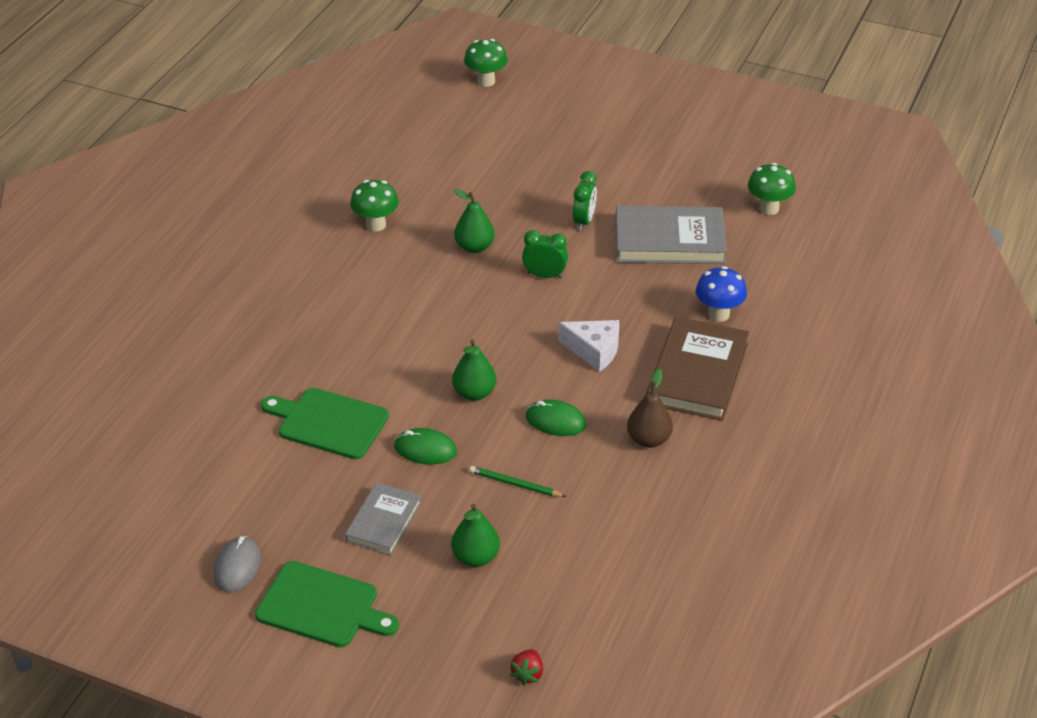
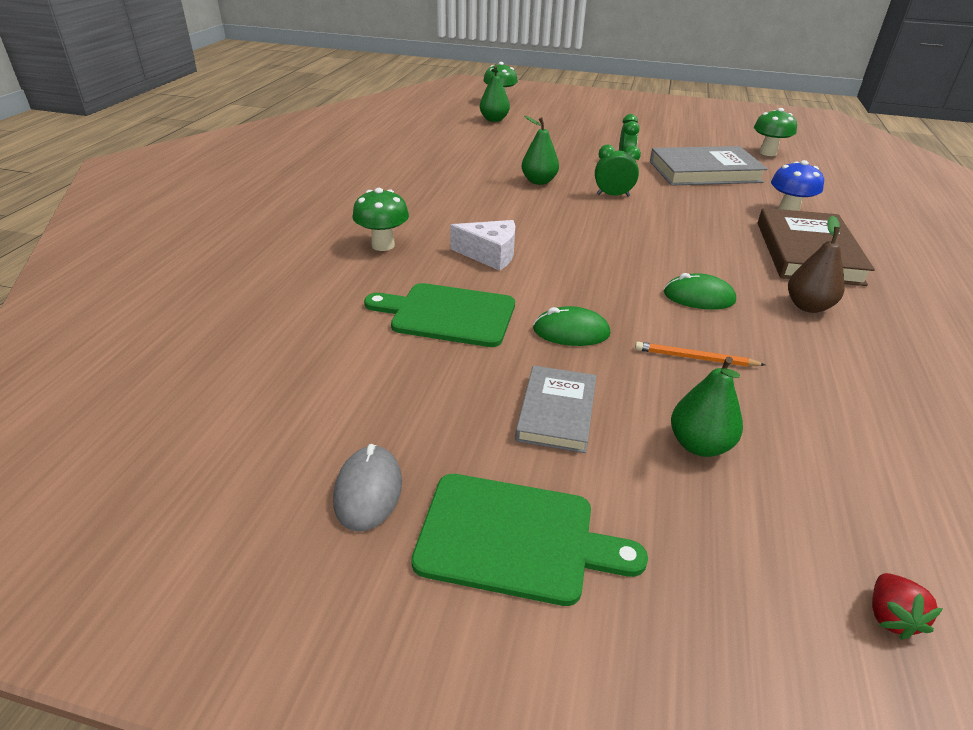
camera: 10 degrees left, 5 degrees down
green mushroom [350,180,399,232] -> green mushroom moved to [352,188,409,251]
green pear [452,339,496,401] -> green pear moved to [480,66,510,122]
green pencil [469,466,566,497] -> orange pencil [635,342,765,367]
white cheese [558,320,619,372] -> white cheese moved to [450,220,515,271]

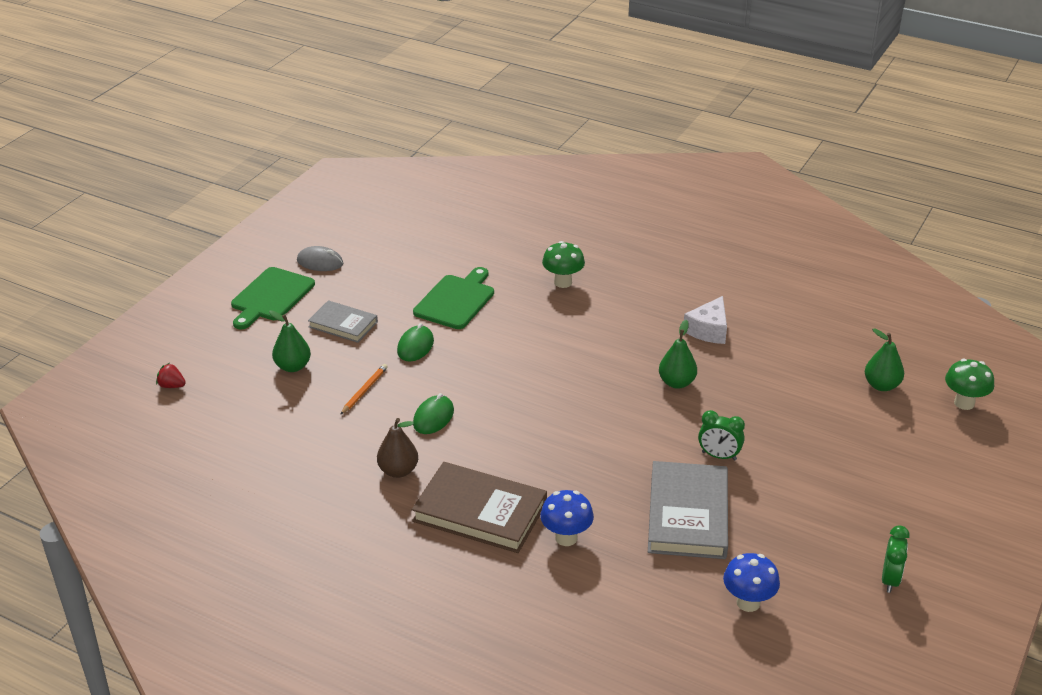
camera: 105 degrees right, 0 degrees up
white cheese [450,220,515,271] -> white cheese moved to [684,296,727,344]
green clock [595,145,641,197] -> green clock moved to [882,525,910,593]
green mushroom [754,108,797,156] -> blue mushroom [723,553,780,612]

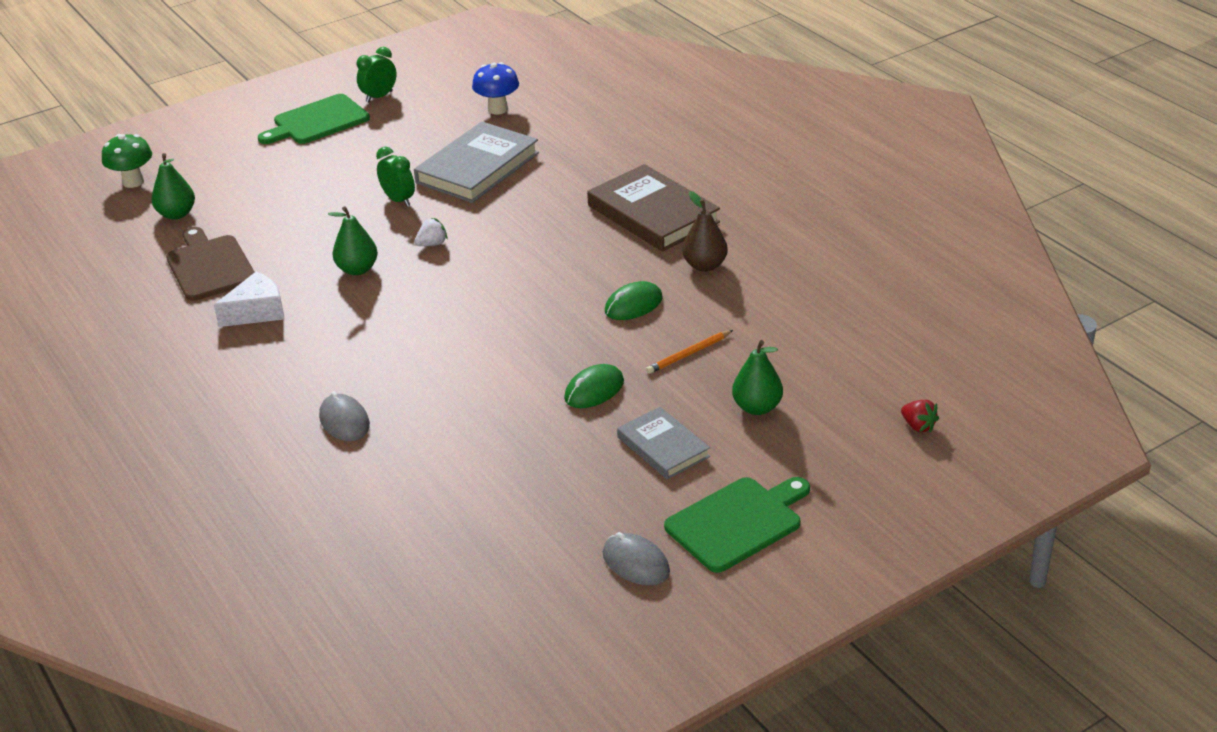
camera: 150 degrees left, 0 degrees up
green cutting board [413,267,494,329] -> green cutting board moved to [258,94,370,144]
blue mushroom [540,490,594,546] -> none
green mushroom [542,241,585,288] -> grey mouse [319,391,370,441]
none -> brown cutting board [166,227,254,301]
none -> white strawberry [415,218,448,246]

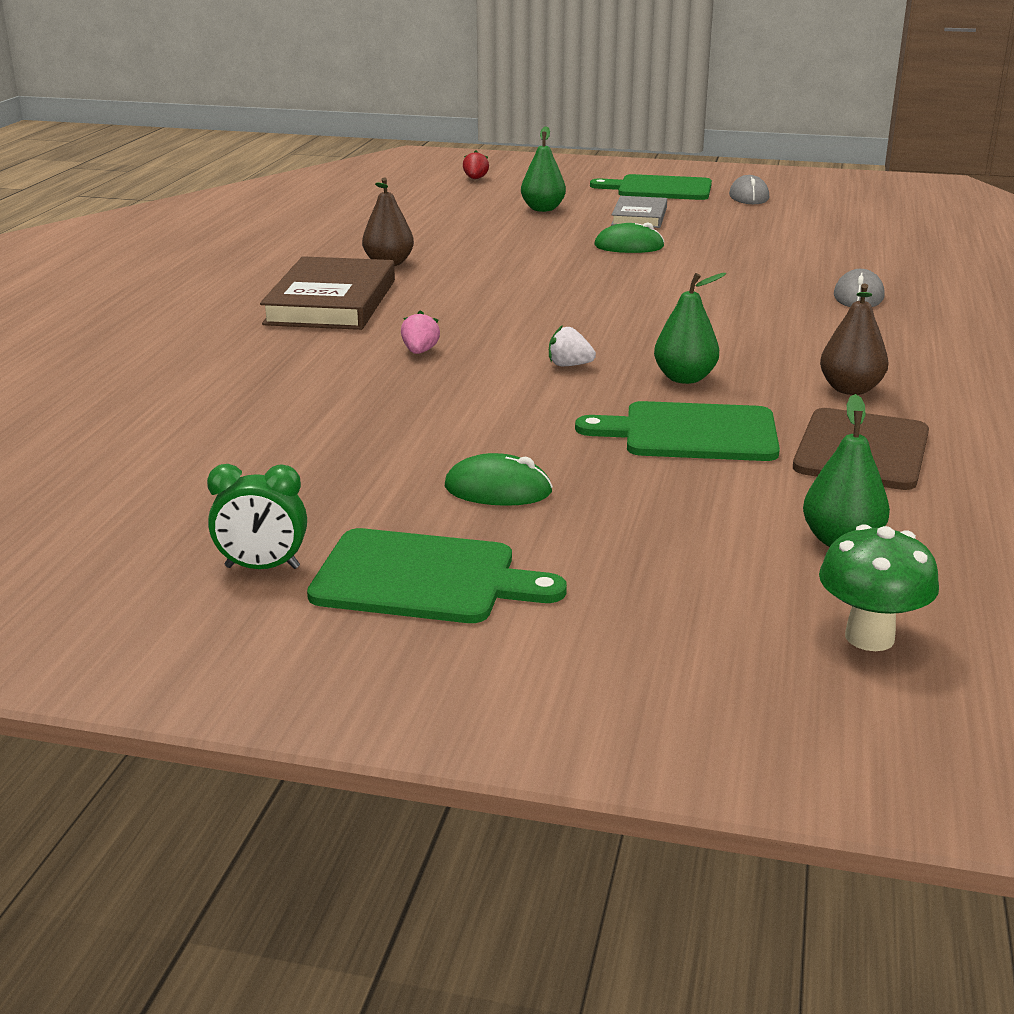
camera: 135 degrees left, 10 degrees down
white cheese [214,272,284,327] -> brown pear [820,284,888,395]
green clock [376,147,415,207] -> none
grey book [414,121,539,203] -> none
blue mushroom [472,62,519,115] -> none
green mouse [605,281,663,320] -> green mouse moved to [445,453,553,506]
orange pencil [646,330,733,374] -> none
none -> pink strawberry [401,310,440,354]
none -> green cutting board [575,401,780,461]

